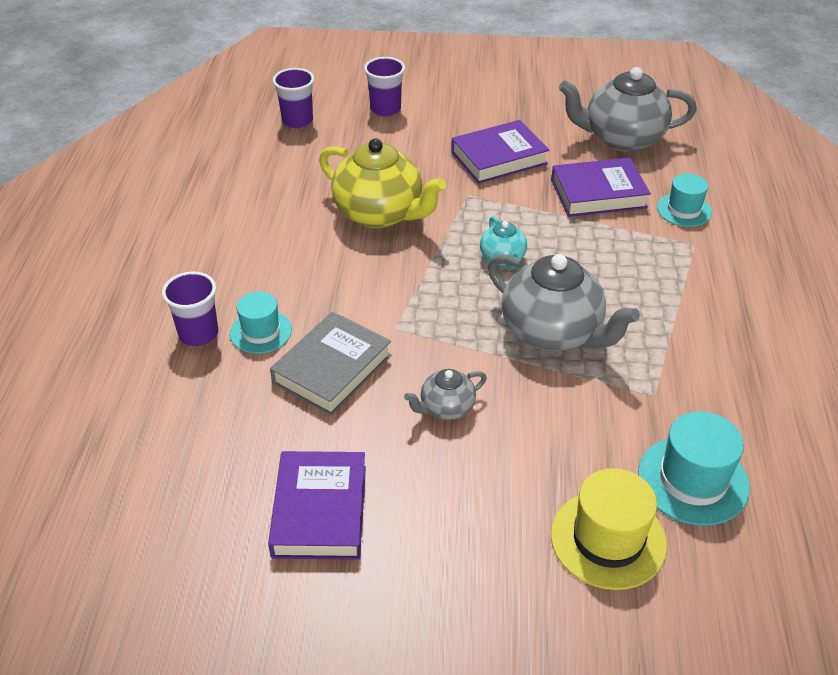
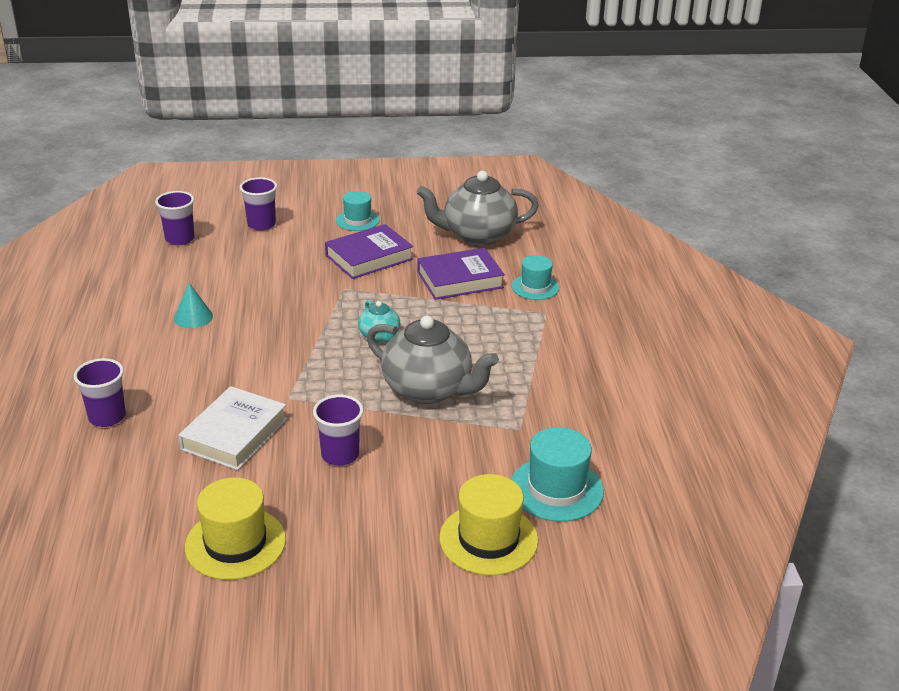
camera: 10 degrees left, 10 degrees down
turquoise hat [230,291,292,354] -> turquoise hat moved to [336,191,380,231]
purple book [268,451,366,560] -> yellow hat [185,477,286,580]
grey book [270,312,391,416] -> white book [178,386,287,470]
yellow teapot [319,138,446,228] -> none
grey teapot [404,369,487,420] -> purple cup [313,395,364,466]
none -> turquoise cone [174,283,213,328]

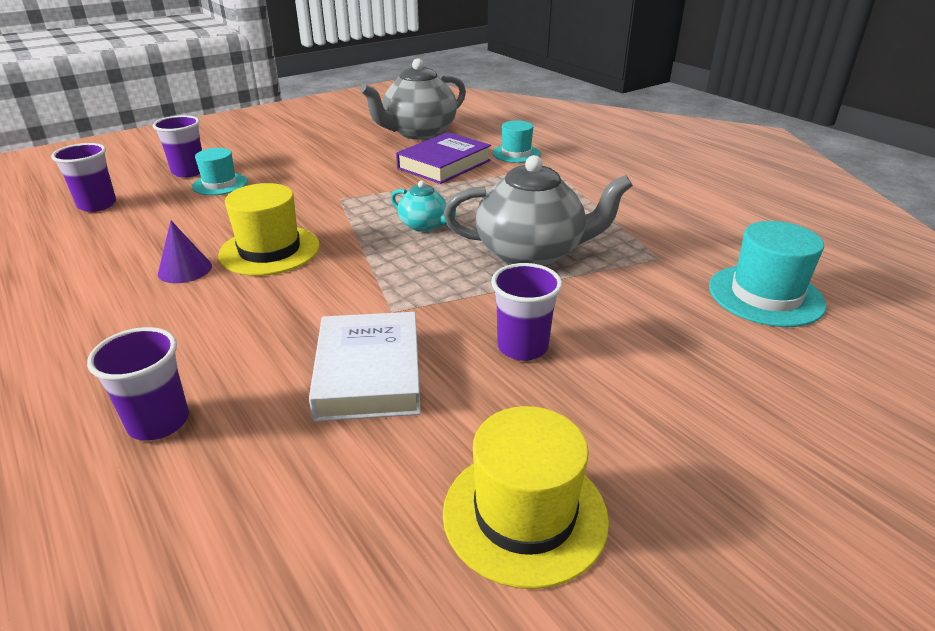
camera: 30 degrees left, 0 degrees up
turquoise cone [174,283,213,328] -> purple cone [158,221,212,283]
purple book [325,224,414,279] -> none
turquoise hat [336,191,380,231] -> turquoise hat moved to [192,148,248,195]
yellow hat [439,474,538,575] -> yellow hat moved to [218,183,320,276]

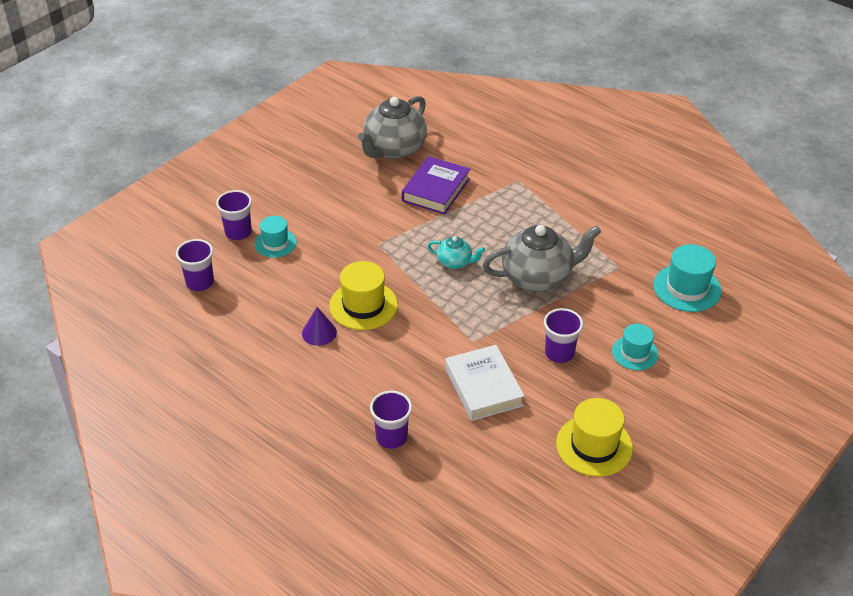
camera: 15 degrees left, 10 degrees up
turquoise hat [492,120,540,163] -> turquoise hat moved to [612,324,659,370]

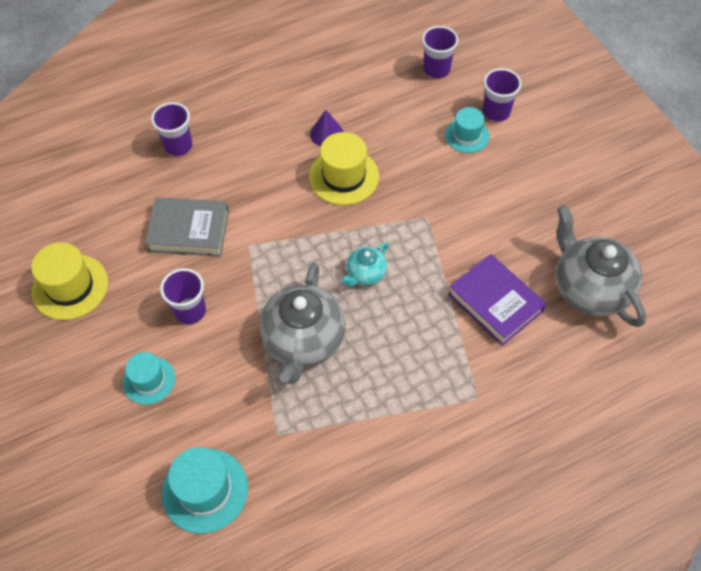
camera: 115 degrees right, 15 degrees up
white book [445,345,525,421] -> grey book [145,198,229,257]

